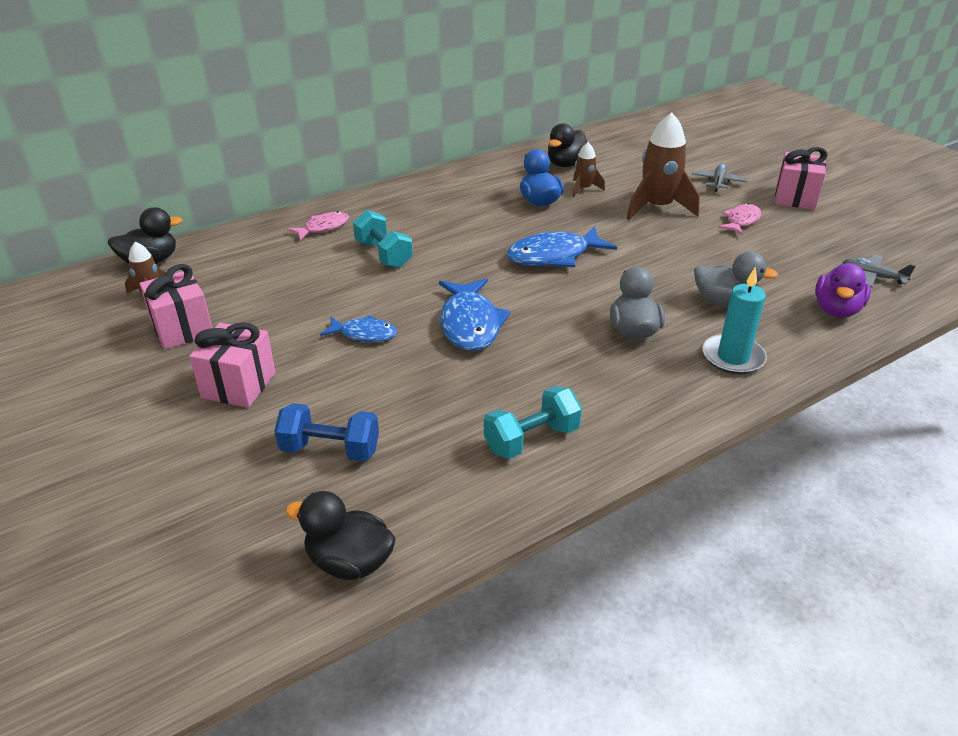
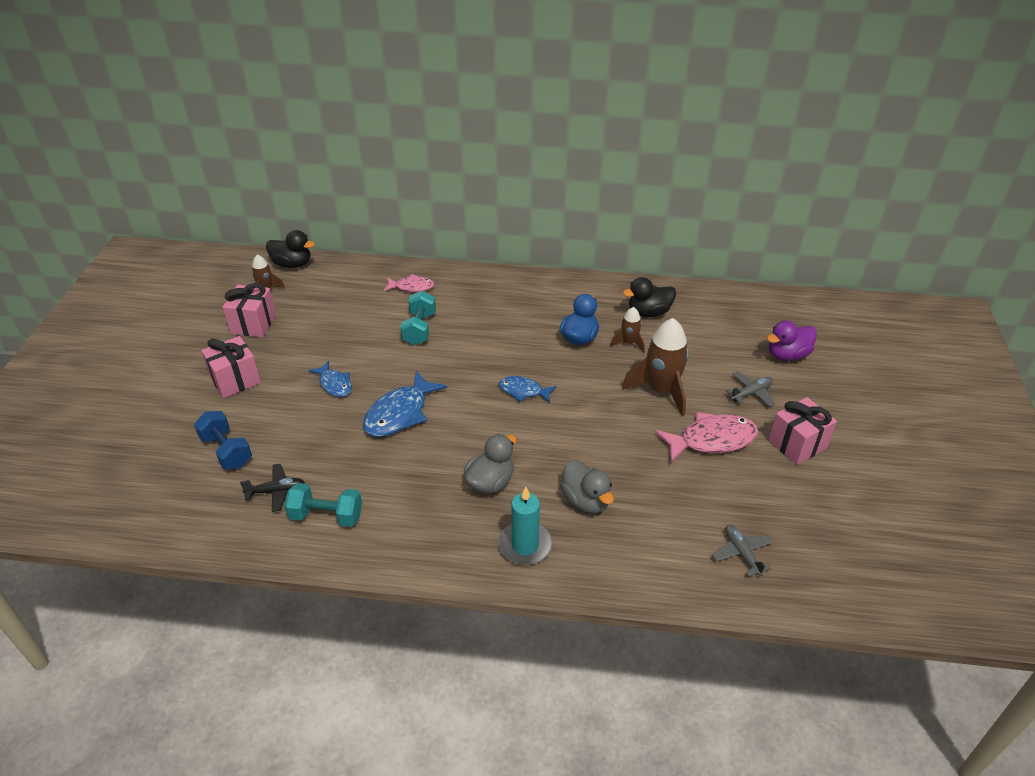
camera: 40 degrees right, 5 degrees up
black duck [285,491,396,580] -> none
blue fish [507,226,617,267] -> blue fish [499,376,556,403], size x0.60
pink fish [718,203,761,235] -> pink fish [655,412,758,462], size x1.68
purple duck [815,263,871,318] -> purple duck moved to [767,320,817,361]
none -> black plane [240,464,305,512]

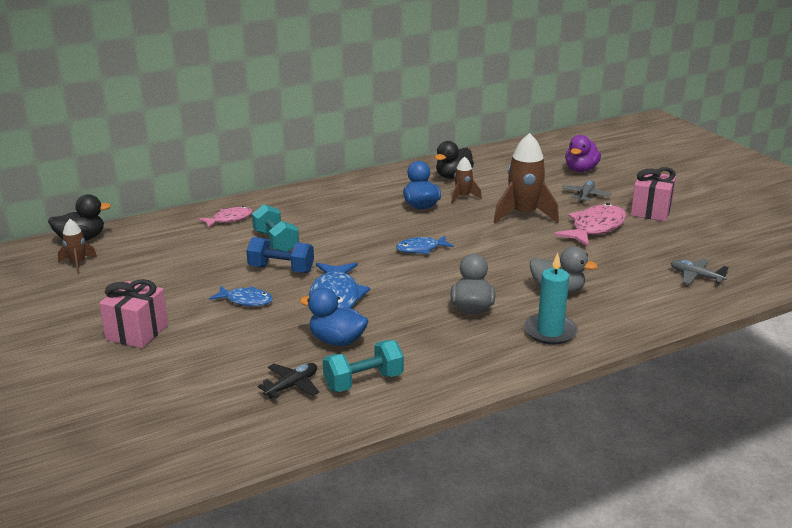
camera: 35 degrees left, 15 degrees down
blue dumbbell [194,411,252,470] -> blue dumbbell moved to [246,237,314,273]
pink gift [223,283,276,337] -> none
none -> blue duck [300,288,368,346]

